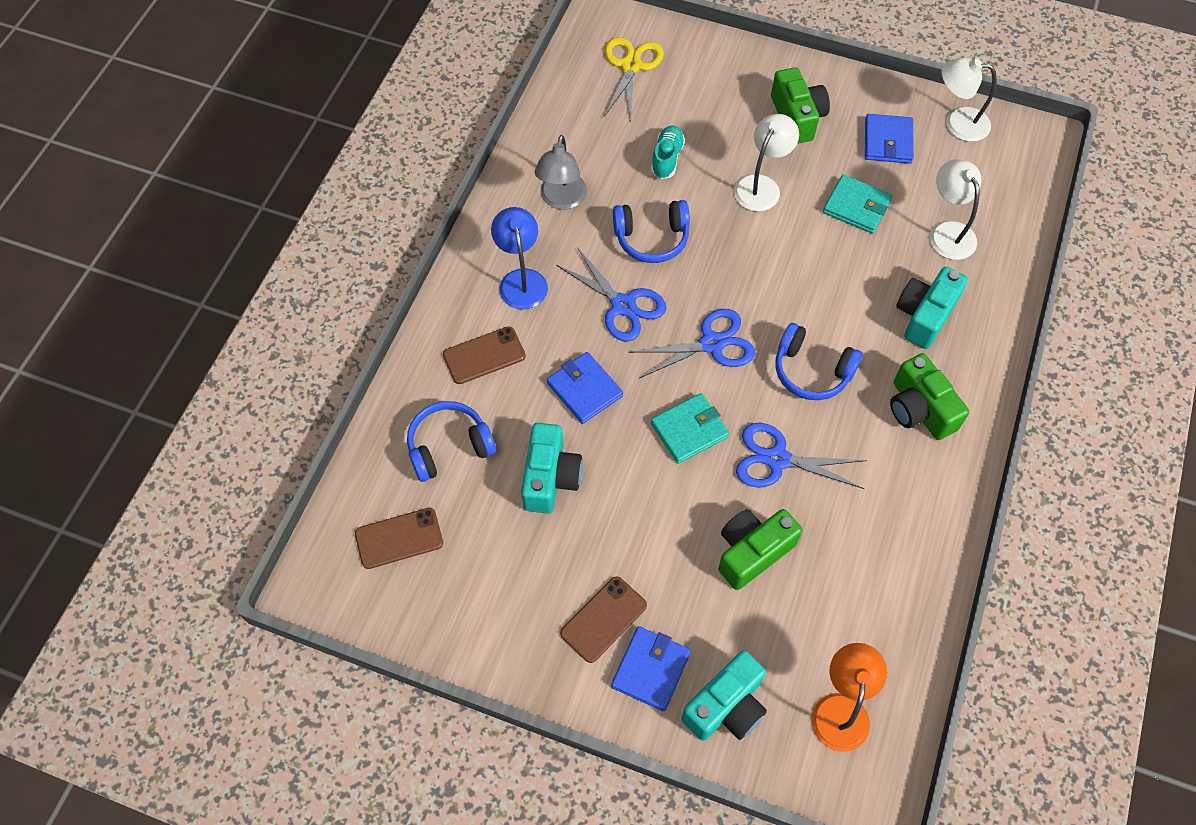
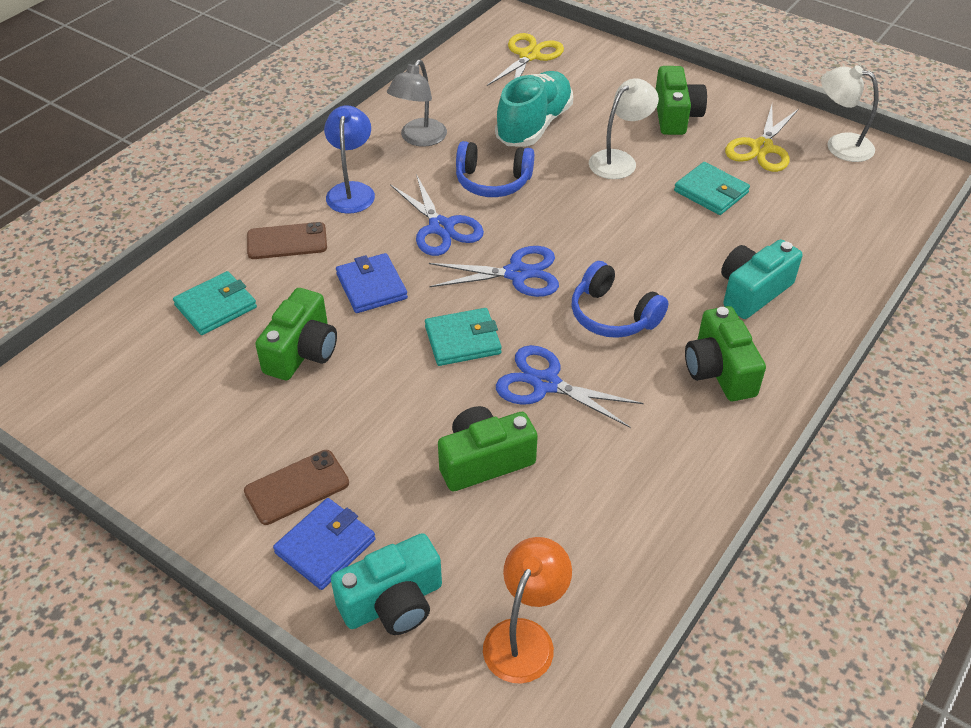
camera: 15 degrees right, 15 degrees down
brown phone [355,508,443,569] -> none
blue headphones [407,401,496,482] -> turquoise wallet [173,271,257,335]
turquoise camera [521,423,583,514] -> green camera [255,288,337,380]
turquoise shoe [651,126,685,179] -> turquoise shoe [495,71,573,147], size x1.82
blue wallet [865,114,914,164] -> yellow scissors [725,105,799,172]
white lamp [930,159,981,260] -> none

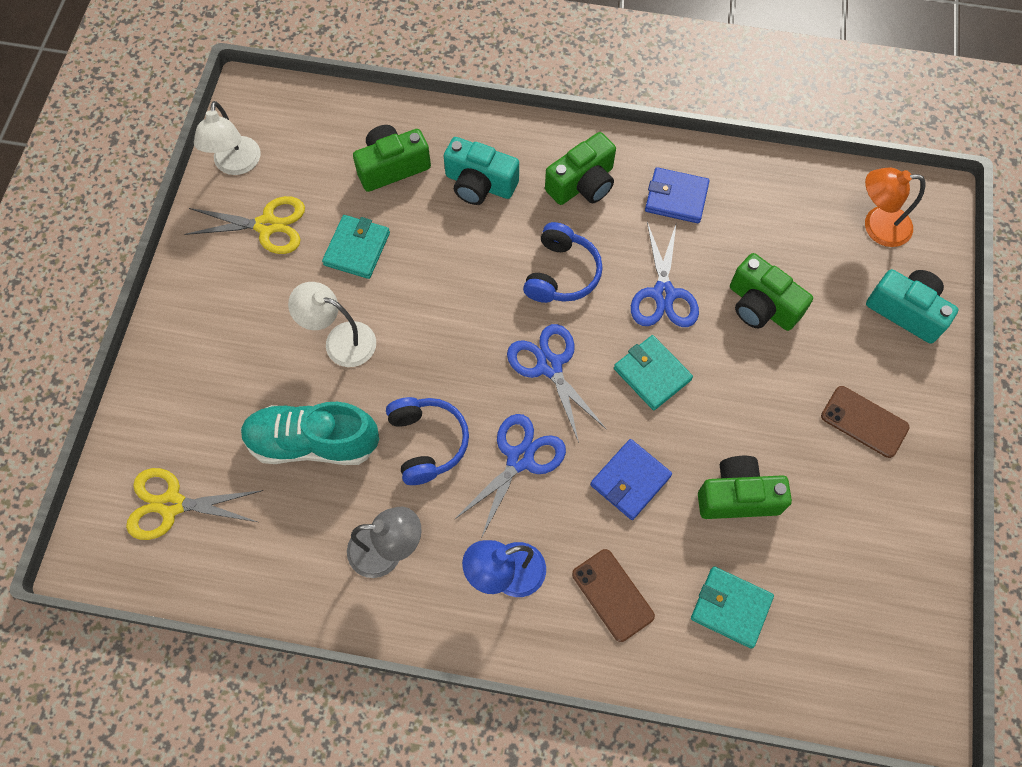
camera: 115 degrees left, 20 degrees up
blue wallet [273,498,376,590] -> blue wallet moved to [645,167,710,223]
green camera [656,66,707,135] -> green camera moved to [353,125,431,192]

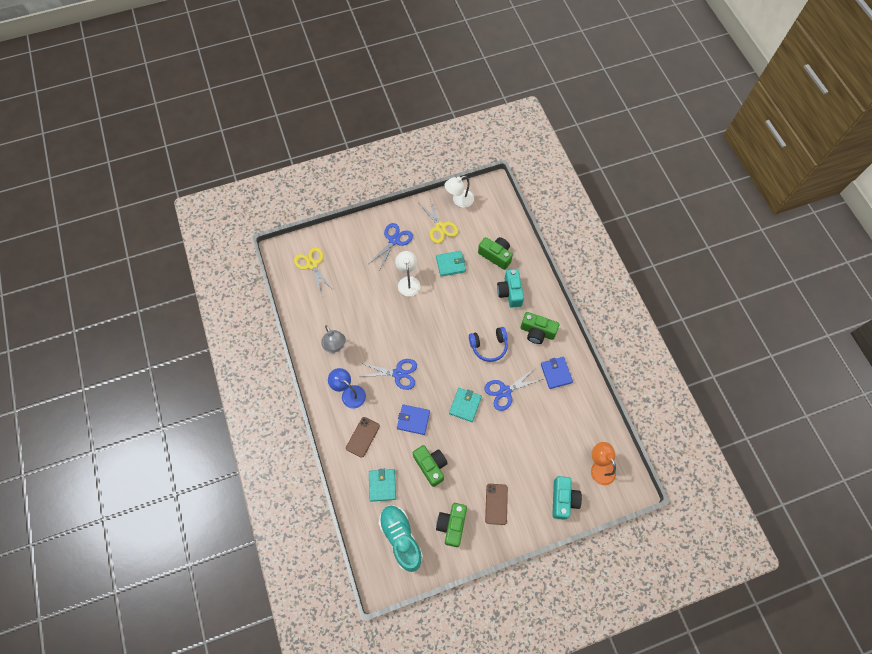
camera: 60 degrees right, 0 degrees up
turquoise shoe [241,402,379,465] -> turquoise shoe moved to [379,505,423,572]
blue headphones [386,397,469,485] -> none
blue scissors [507,324,606,443] -> blue scissors moved to [369,223,413,269]
green camera [730,253,813,331] -> green camera moved to [436,503,467,547]

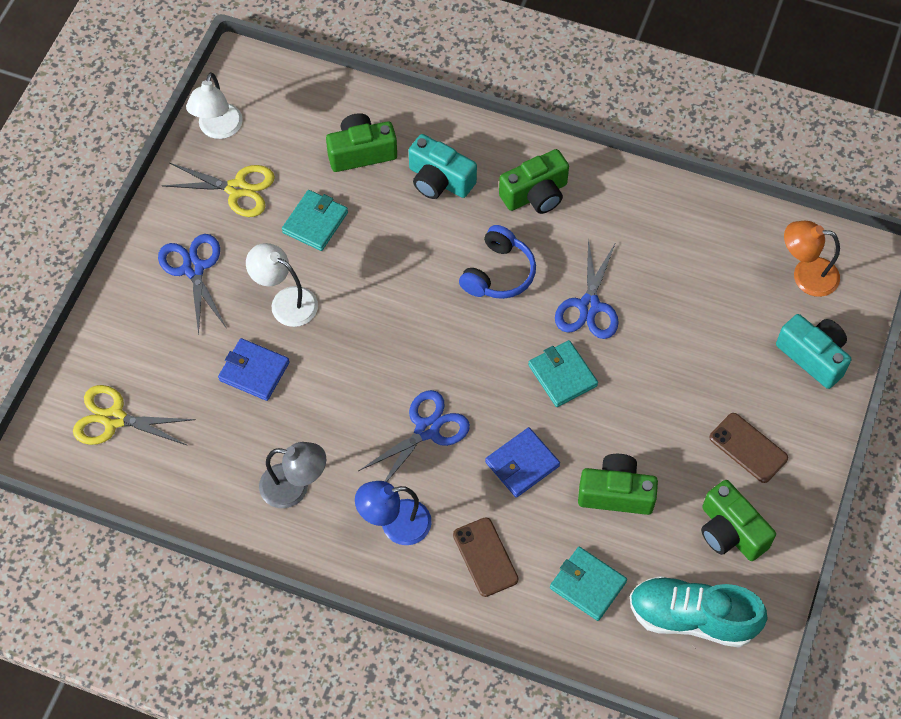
camera: 50 degrees left, 5 degrees down
blue wallet [541,357,573,389] -> blue wallet moved to [218,338,290,401]

